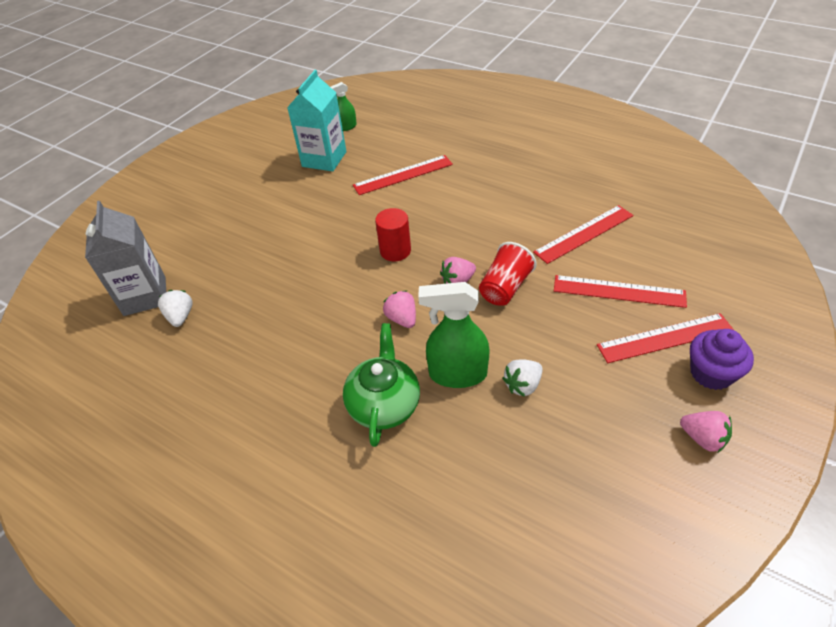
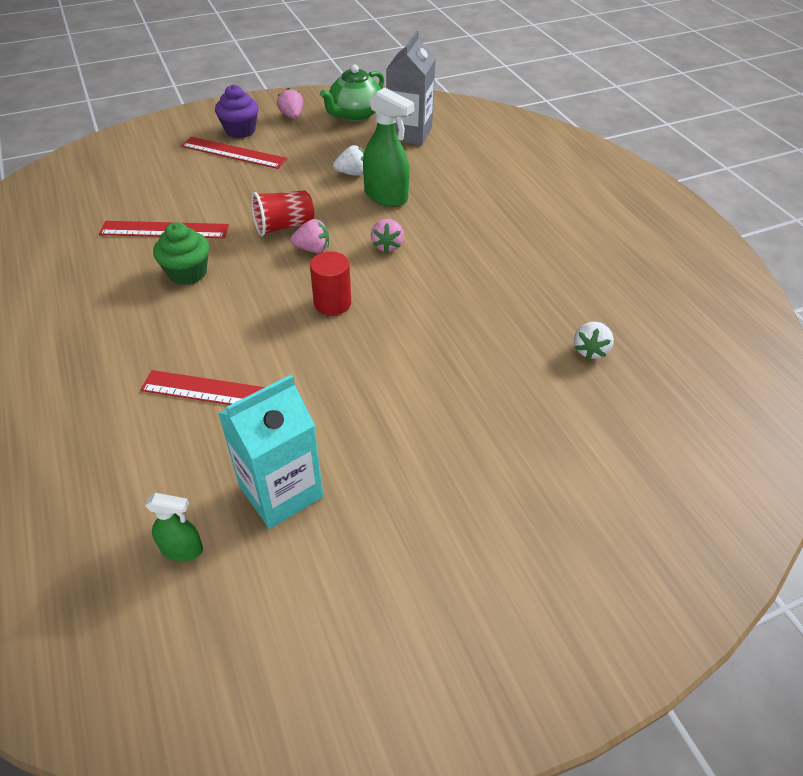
camera: 150 degrees left, 0 degrees up
grey carton [85,201,166,316] -> grey carton moved to [386,31,436,145]
green teapot [343,323,420,447] -> green teapot moved to [320,65,384,121]
red ruler [554,275,687,308] -> none
none -> green cupcake [153,222,209,285]

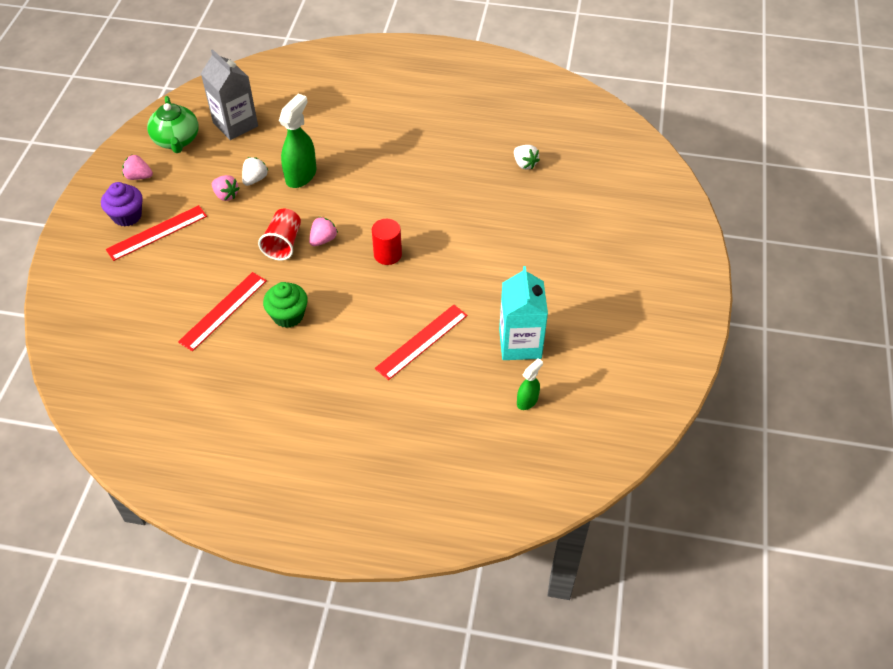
camera: 55 degrees left, 5 degrees up
green spray bottle [363,87,415,207] -> green spray bottle turned 45 degrees counterclockwise [279,94,317,188]
pink strawberry [371,219,404,253] -> pink strawberry moved to [212,175,240,201]

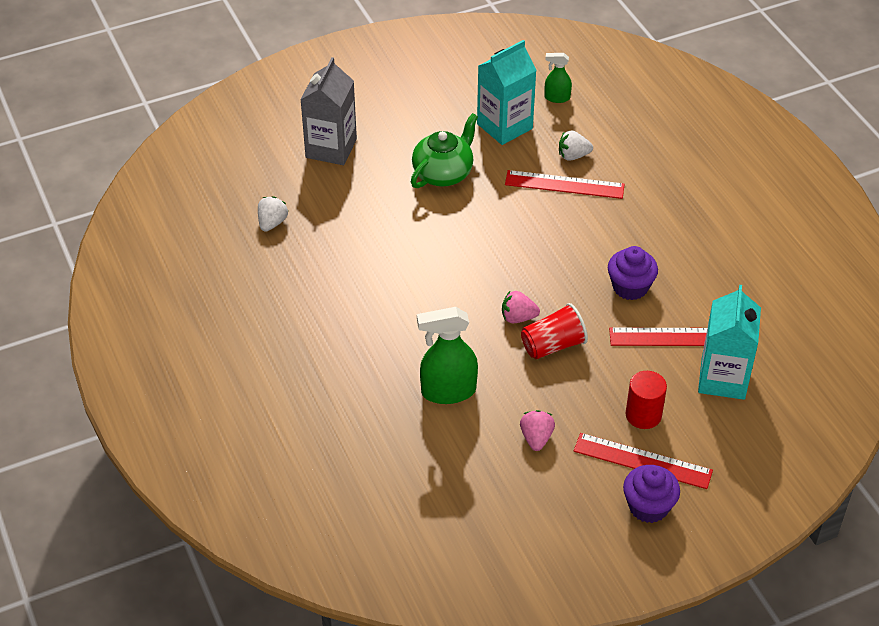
camera: 125 degrees left, 5 degrees down
pink strawberry [122,155,153,180] -> none
green teapot [147,96,199,153] -> green teapot moved to [411,113,478,188]
grey carton [201,49,258,140] -> grey carton moved to [300,57,357,165]
white strawberry [242,157,268,186] -> white strawberry moved to [559,131,593,161]
green cupcake [263,282,308,328] -> purple cupcake [608,246,658,300]
red cylinder [372,219,402,265] -> red cylinder moved to [626,371,667,429]
none -> turquoise carton [698,285,761,400]

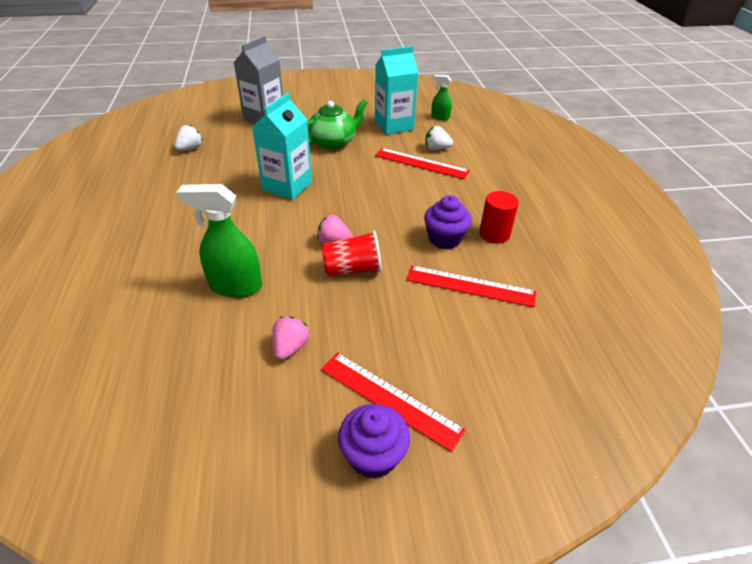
camera: 15 degrees right, 5 degrees down
red cylinder [626,371,667,429] -> red cylinder moved to [479,191,519,244]
turquoise carton [698,285,761,400] -> turquoise carton moved to [252,93,312,200]

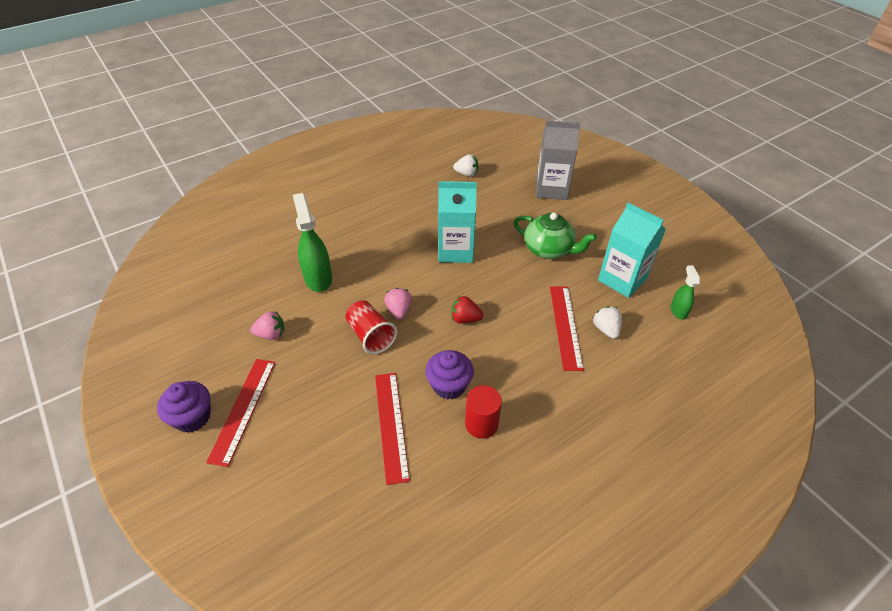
camera: 65 degrees right, 5 degrees up
none -> red strawberry [451,296,484,324]

